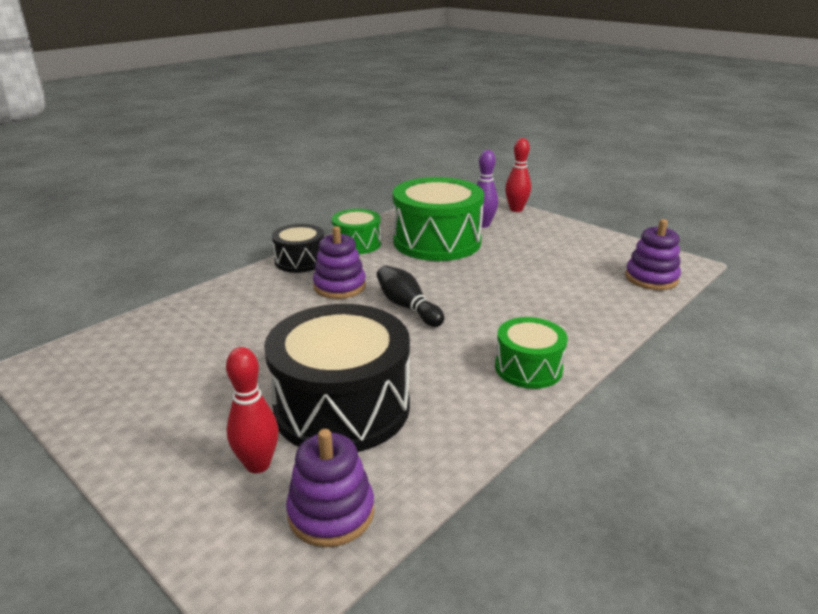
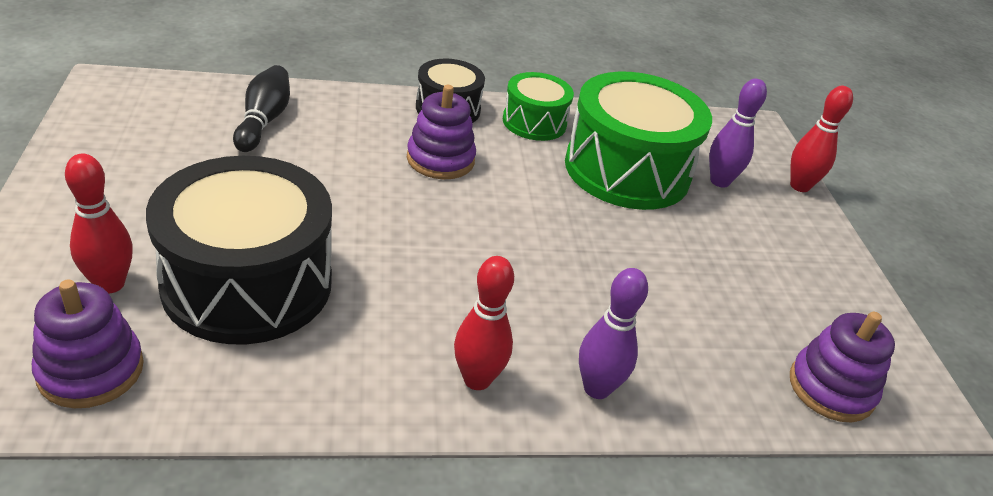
camera: 35 degrees right, 10 degrees up
black bowling pin [377,265,444,327] -> black bowling pin moved to [233,65,290,152]
green drum [495,317,568,389] -> red bowling pin [454,256,514,390]
none -> purple bowling pin [579,268,648,399]

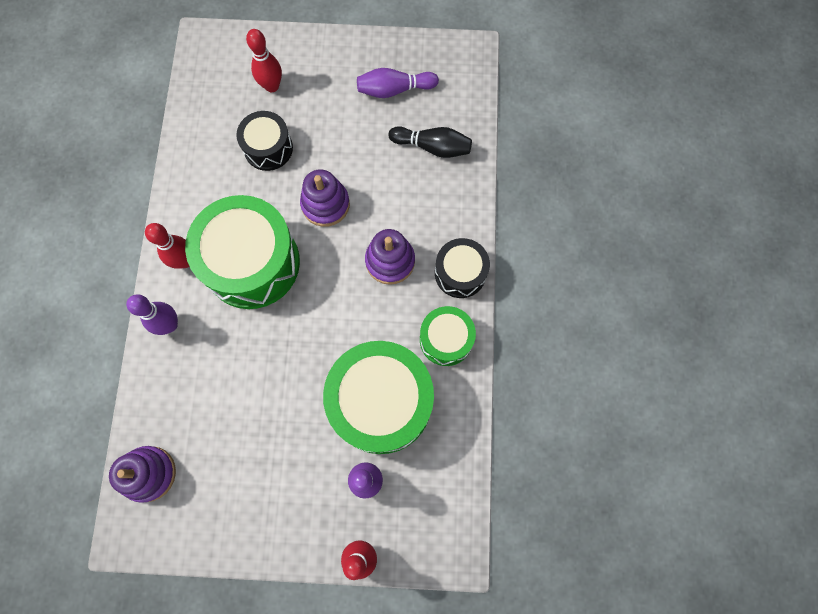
camera: 105 degrees right, 35 degrees up
purple stacking toy [32,280,144,408] -> purple stacking toy moved to [300,169,350,227]
black drum [146,156,332,344] -> black drum [236,111,293,171], size x0.54
none -> green drum [185,195,300,309]
none -> purple bowling pin [357,68,439,98]

